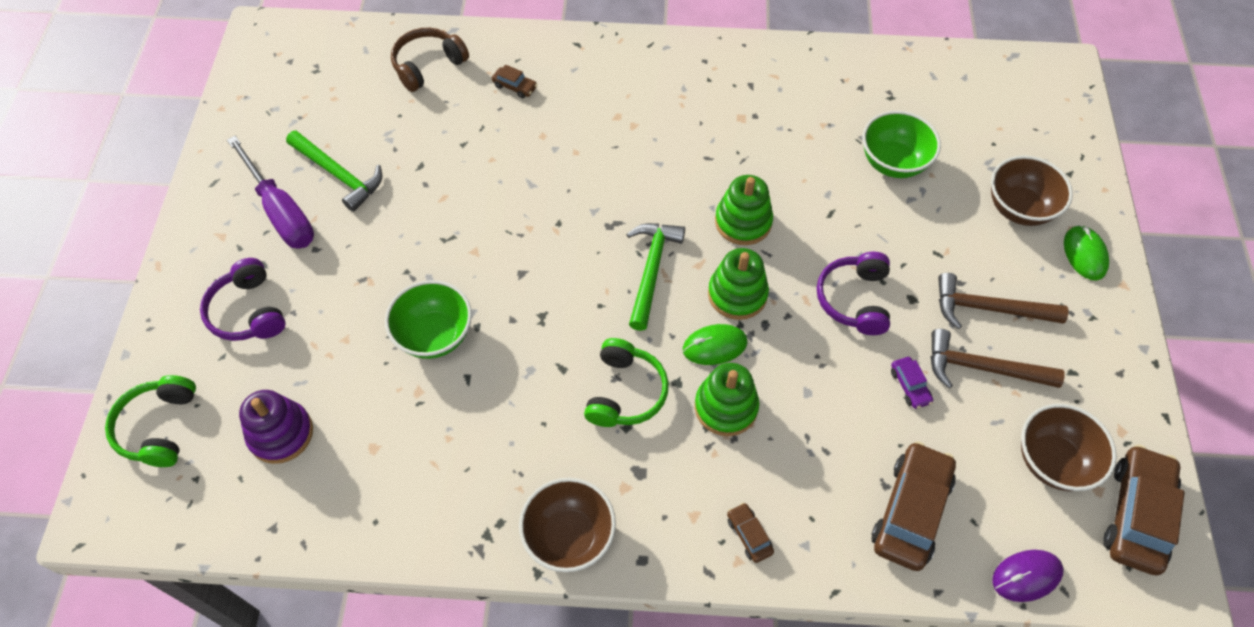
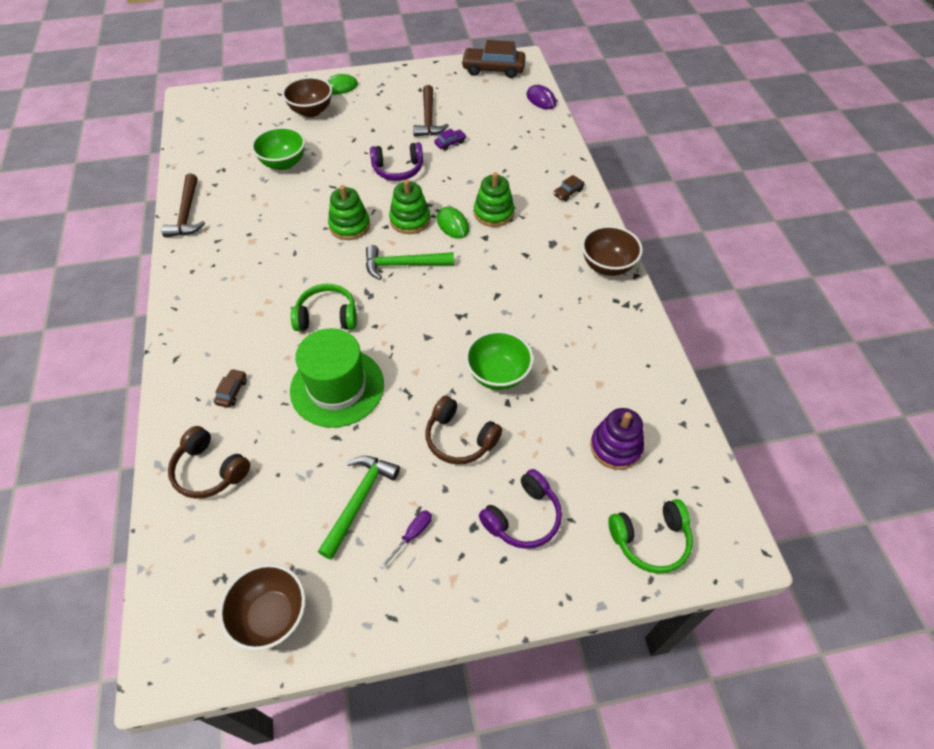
camera: 105 degrees left, 5 degrees down
purple screwdriver [227,136,314,249] -> purple screwdriver [380,510,432,569], size x0.46
green headphones [584,338,669,427] -> green headphones moved to [291,284,357,331]
brown car [872,441,956,571] -> none
brown hammer [938,273,1069,329] -> brown hammer moved to [161,173,205,237]
brown bowl [1021,404,1117,491] -> brown bowl moved to [219,563,306,651]
none -> green hat [290,328,384,428]
none -> brown headphones [425,396,502,464]

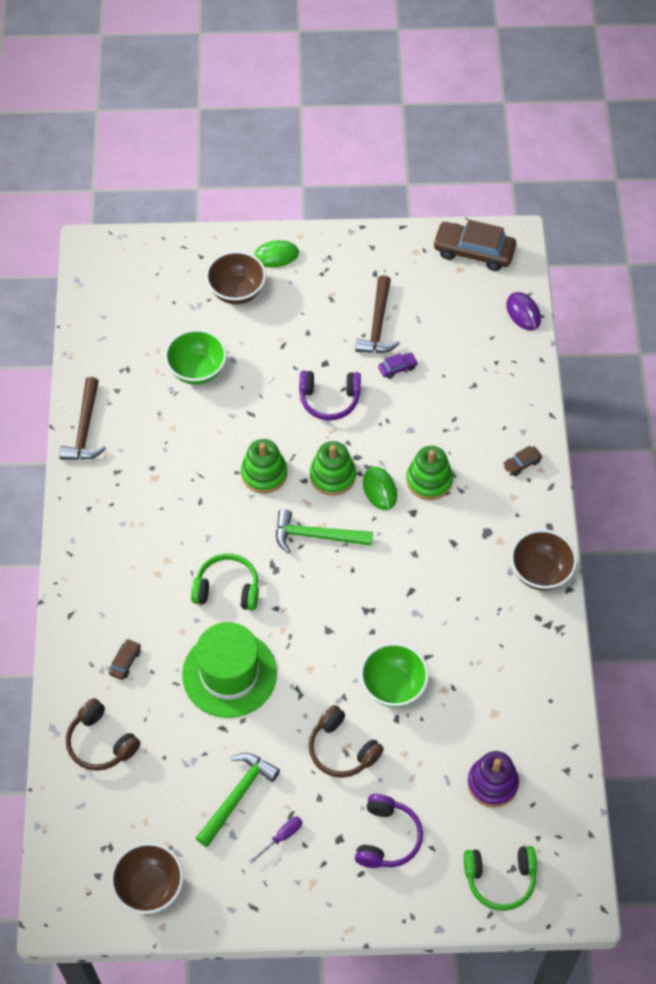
camera: 10 degrees right, 5 degrees up
purple headphones [479,469,562,549] -> purple headphones turned 45 degrees counterclockwise [355,794,423,868]

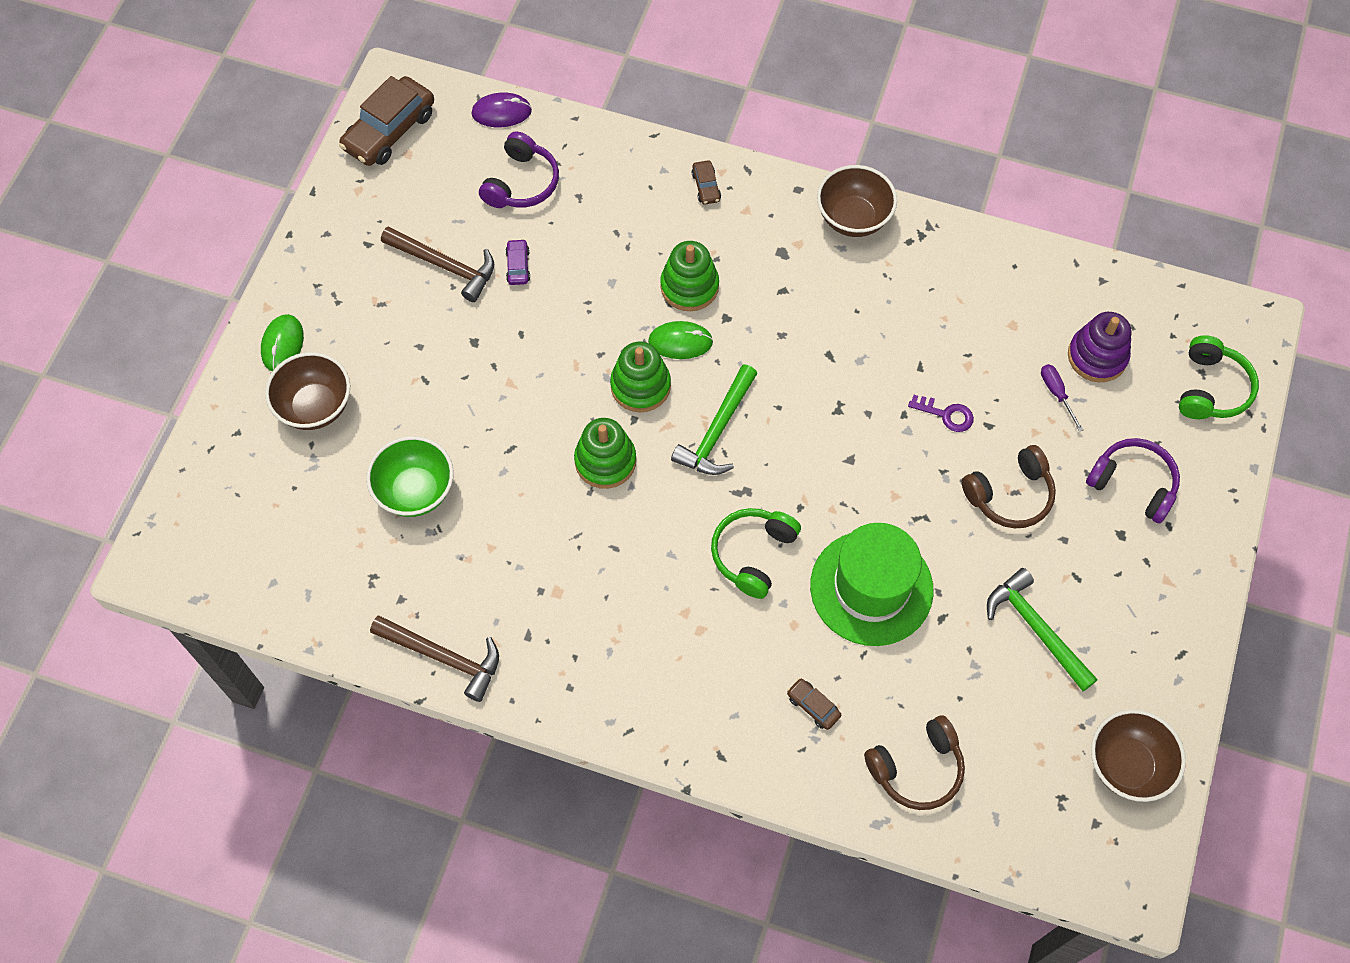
camera: 70 degrees left, 5 degrees up
purple screwdriver [249,817,303,864] -> purple screwdriver moved to [1041,364,1083,432]
purple headphones [299,371,361,420] -> purple headphones moved to [479,131,559,208]
green bowl [360,643,429,707] -> purple key [908,395,974,432]

